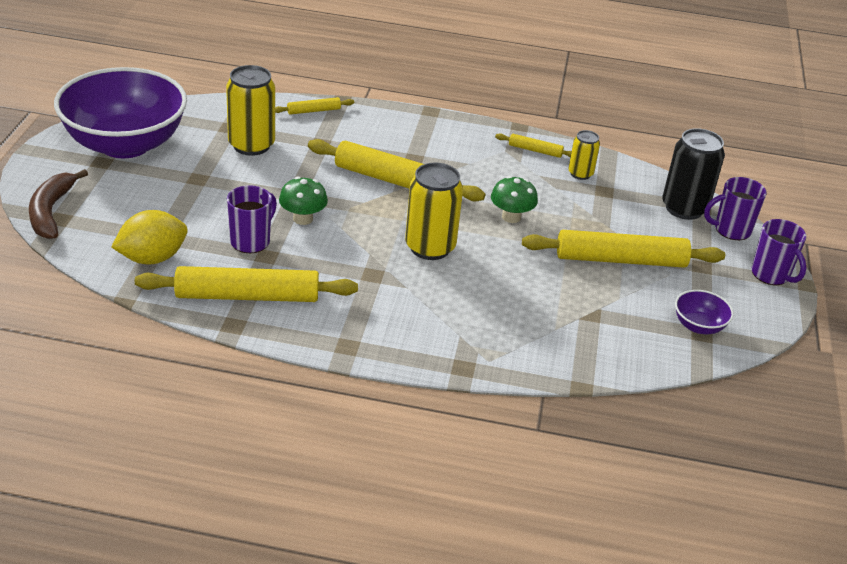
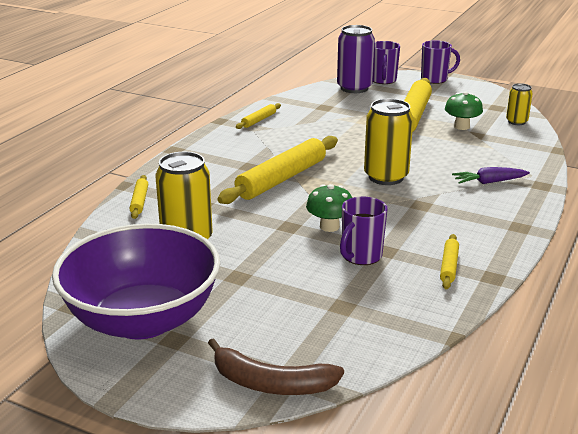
camera: 70 degrees left, 10 degrees down
yellow lemon [111,210,188,264] -> none
yellow rolling pin [135,266,358,302] -> yellow rolling pin [440,234,459,289], size x0.47
purple mug [227,185,277,253] -> purple mug turned 105 degrees counterclockwise [340,197,387,265]
green mushroom [491,176,538,223] -> green mushroom moved to [445,91,483,130]
yellow can [568,130,600,180] -> yellow can moved to [506,83,533,125]
black can [662,128,725,220] -> purple can [337,25,375,93]
purple bowl [675,290,734,334] -> none
none -> purple carrot [452,167,530,184]

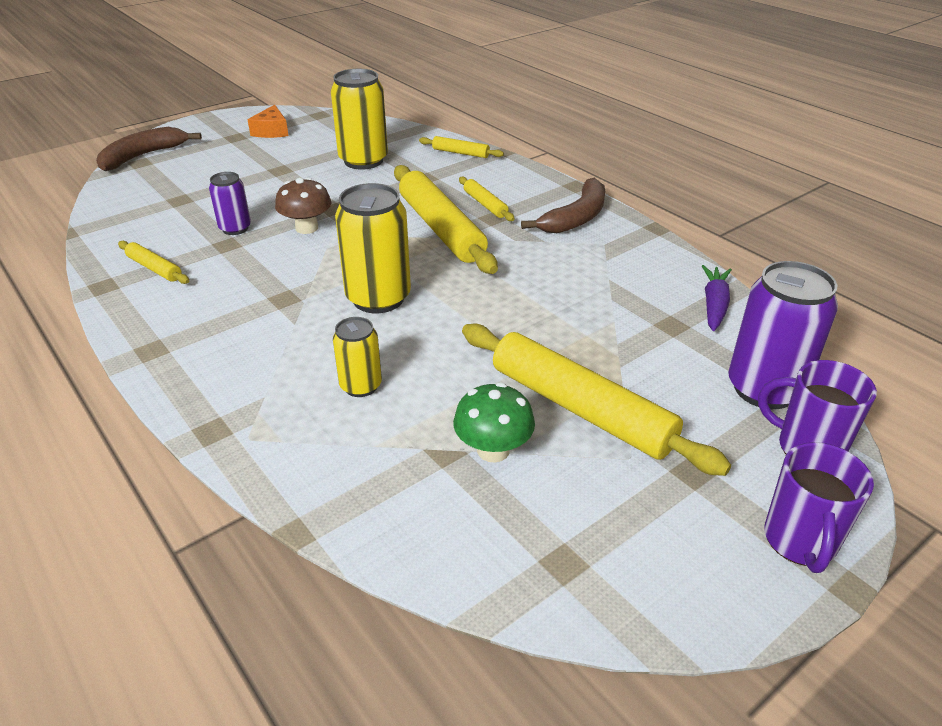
camera: 115 degrees right, 10 degrees up
purple bowl [52,224,220,340] -> orange cheese [248,105,289,138]
yellow rolling pin [236,103,281,129] -> yellow rolling pin moved to [459,177,515,221]
green mushroom [306,184,352,232] -> brown mushroom [275,178,331,234]
purple mug [340,197,387,265] -> purple can [209,172,251,235]
purple carrot [452,167,530,184] -> purple carrot moved to [702,265,732,331]
yellow can [506,83,533,125] -> yellow can moved to [333,317,382,397]
none -> brown banana [521,178,605,233]

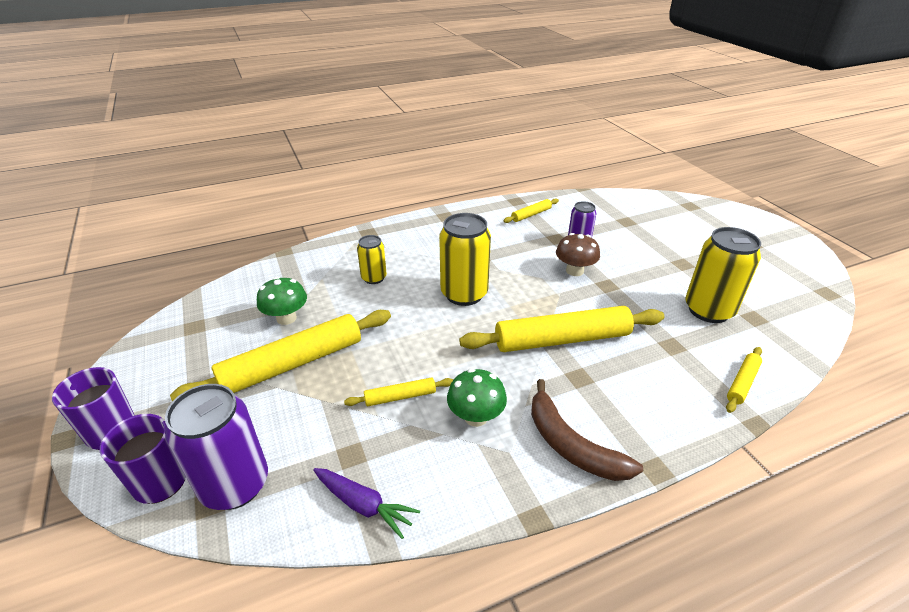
camera: 105 degrees right, 0 degrees up
brown banana [96,127,202,171] -> none
orange cheese [248,105,289,138] -> none
yellow rolling pin [459,177,515,221] -> yellow rolling pin moved to [344,377,453,406]
none -> green mushroom [447,368,507,427]

